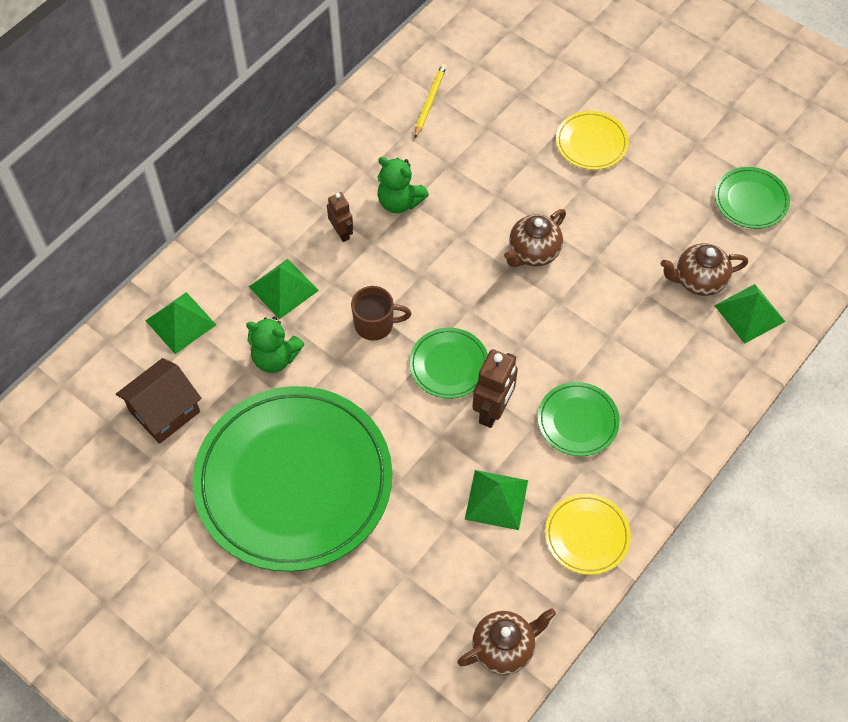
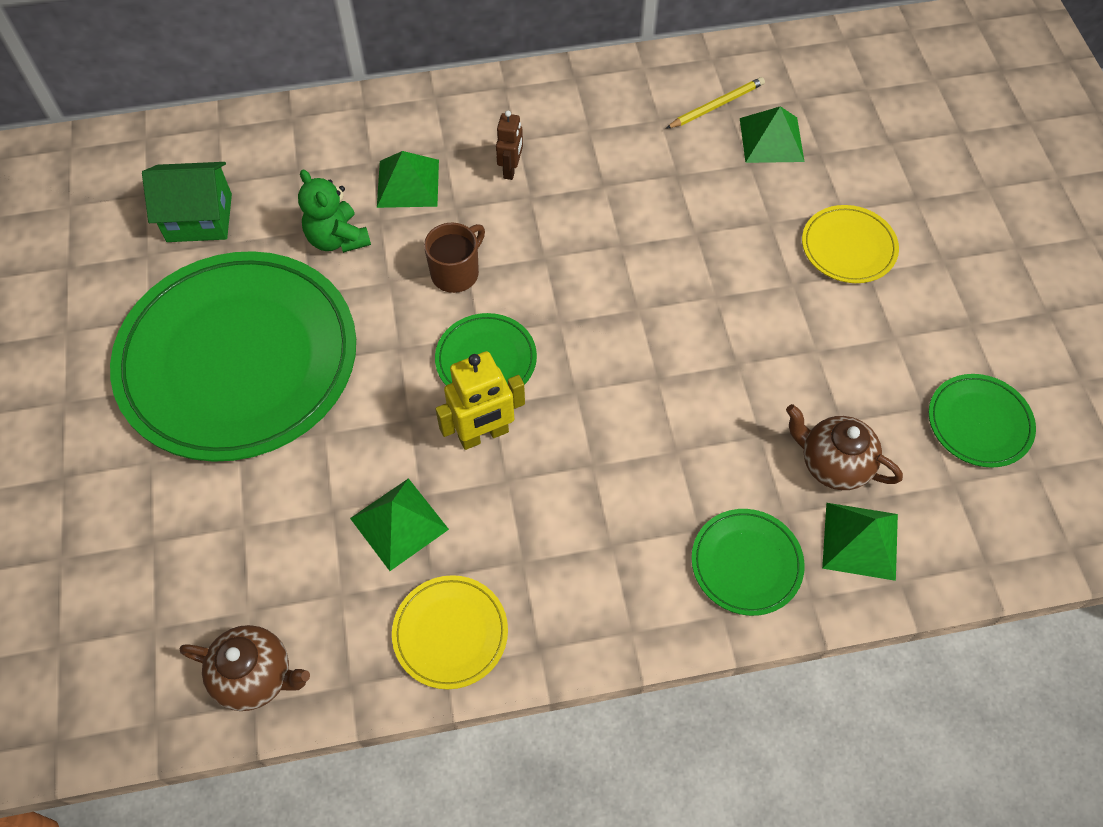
camera: 40 degrees right, 0 degrees up
brown house [116,358,202,444] -> green house [142,162,232,242]
green pyramid [145,292,216,354] -> green pyramid moved to [740,106,805,163]
brown mug [351,286,411,341] -> brown mug turned 90 degrees counterclockwise [424,223,485,293]
green teddy bear [377,157,429,213] -> none
brown robot [472,349,518,428] -> yellow robot [436,351,525,450]
brown teapot [504,209,566,267] -> none
green plate [538,382,620,456] -> green plate moved to [691,509,805,616]

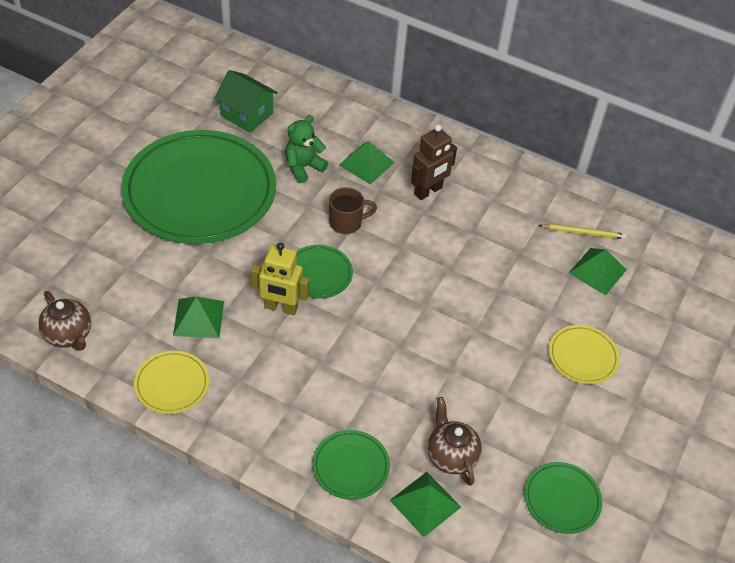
camera: 35 degrees right, 10 degrees down
green teddy bear [298,169,371,253] -> green teddy bear turned 45 degrees clockwise [285,115,328,183]
brown robot [496,111,523,180] -> brown robot [411,125,457,200], size x1.61

